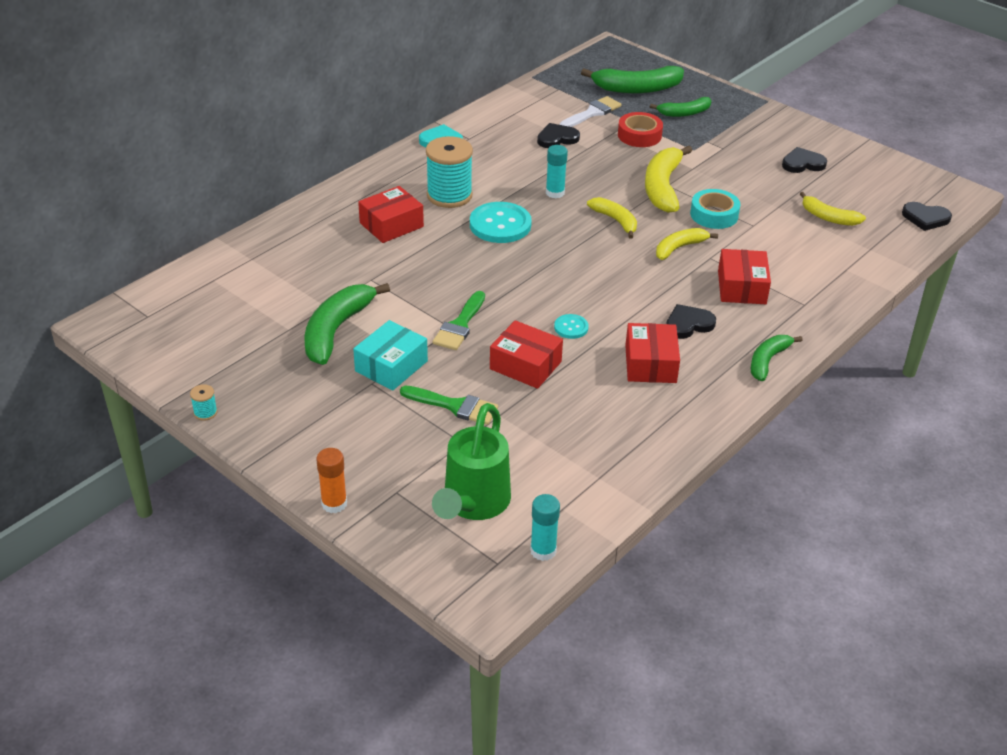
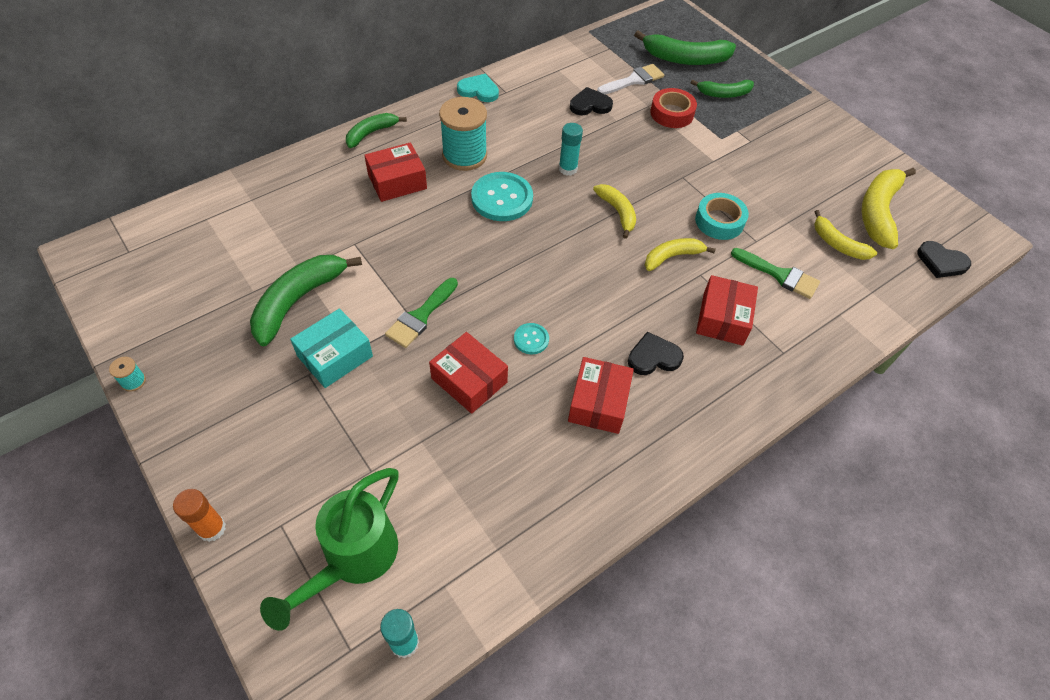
camera: 10 degrees right, 15 degrees up
green brush [400,385,498,425] -> green brush moved to [731,248,820,299]
yellow banana [645,145,692,213] -> yellow banana moved to [862,168,916,249]
green banana [751,335,803,381] -> green banana moved to [346,113,407,148]
black heart [782,147,827,173] -> none

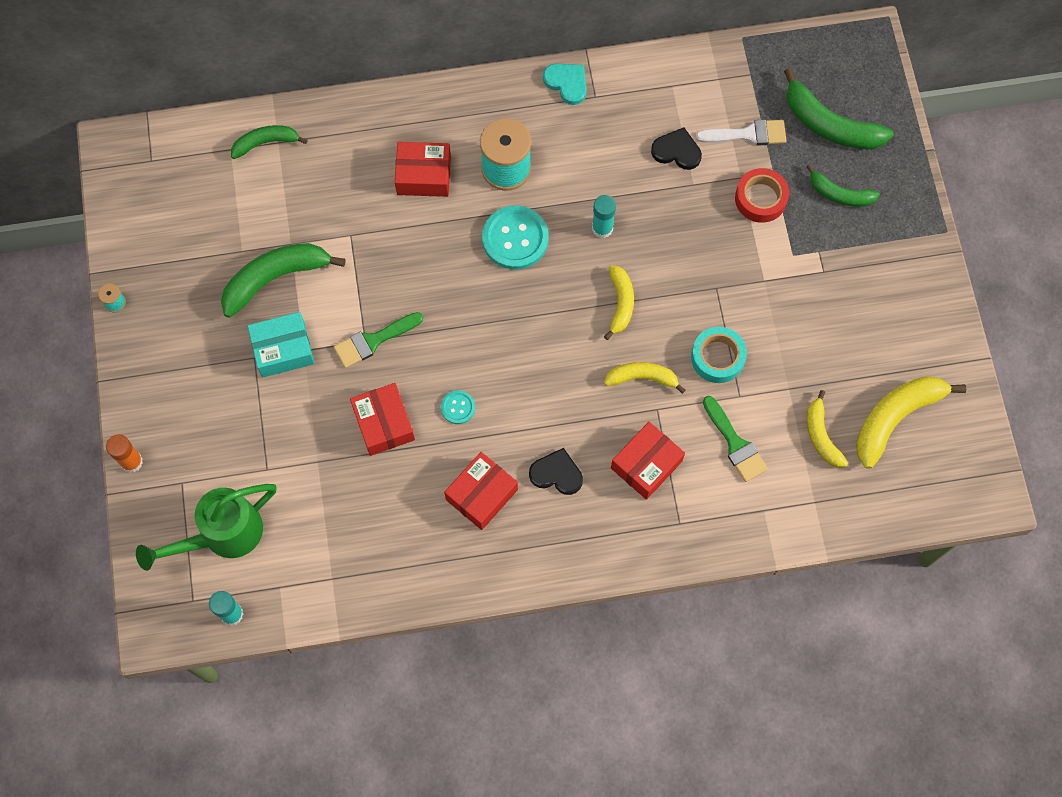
camera: 30 degrees right, 15 degrees up
green banana [346,113,407,148] -> green banana moved to [231,125,308,159]
black heart [917,241,971,278] -> none

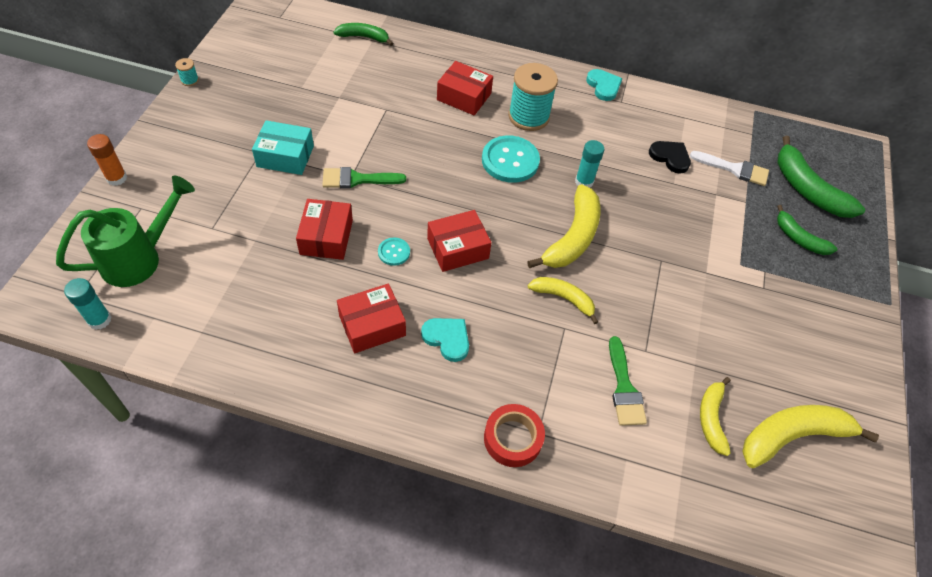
camera: 20 degrees right, 15 degrees down
green watering can [136,484,277,571] -> green watering can turned 150 degrees clockwise [56,176,195,287]
green banana [221,243,346,318] -> none
black heart [529,448,583,495] -> turquoise heart [421,318,469,362]
yellow banana [604,265,634,340] -> yellow banana [527,184,600,268], size x1.65
red box [611,422,685,500] -> red box moved to [427,210,492,272]
turquoise tape [691,327,747,383] -> none
red tape [735,168,789,223] -> red tape moved to [484,404,545,467]

